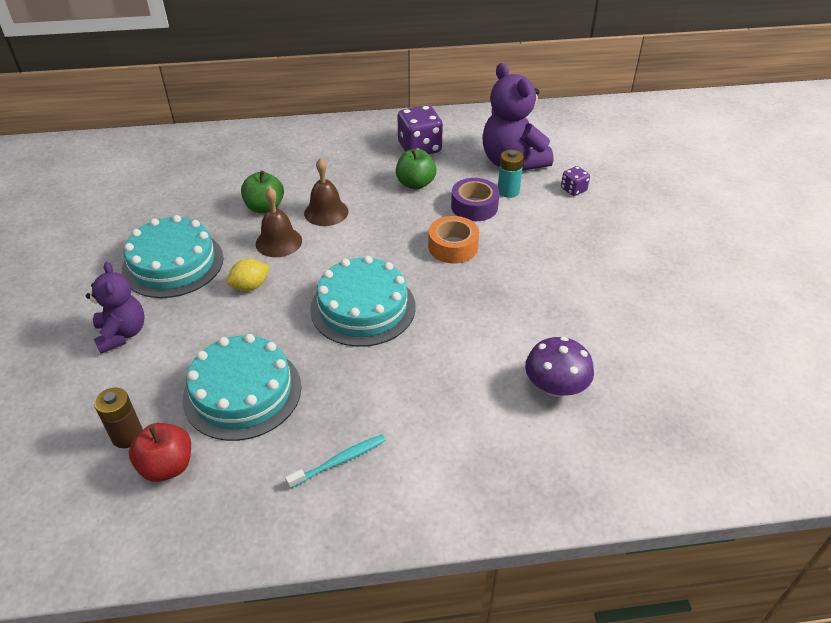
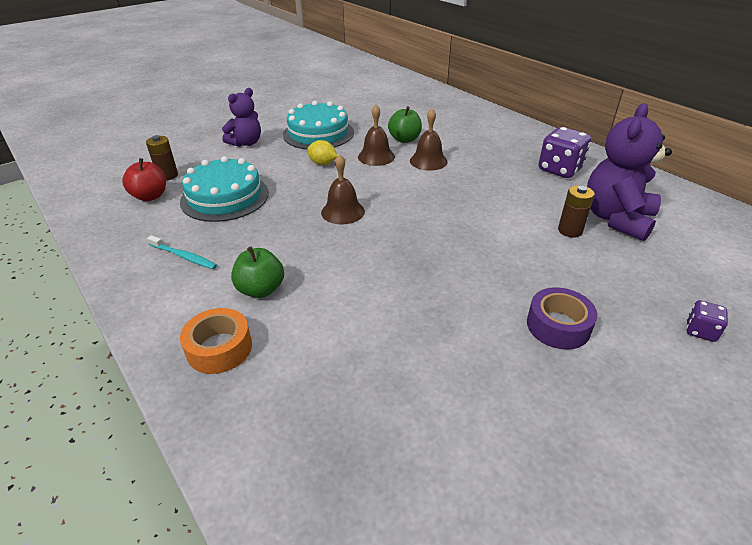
camera: 60 degrees right, 5 degrees down
turquoise cake [310,256,416,347] -> brown bell [321,154,365,224]
green apple [396,148,436,190] -> green apple moved to [231,247,284,298]
orange tape [428,216,479,264] -> orange tape moved to [180,308,252,374]
purple tape [451,178,499,221] -> purple tape moved to [527,287,597,350]
turquoise battery [498,150,524,198] -> brown battery [558,185,595,238]
purple mushroom [525,337,594,397] -> none
purple dice [561,166,590,196] -> purple dice moved to [686,300,728,342]

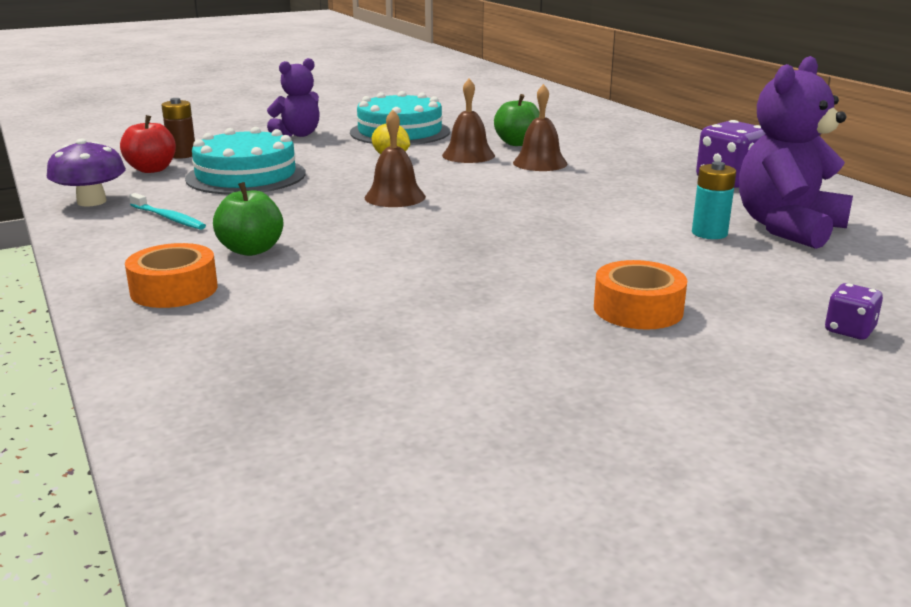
camera: 10 degrees right, 15 degrees down
purple tape [527,287,597,350] -> orange tape [594,260,687,330]
brown battery [558,185,595,238] -> turquoise battery [692,161,736,239]
none -> purple mushroom [47,139,126,207]

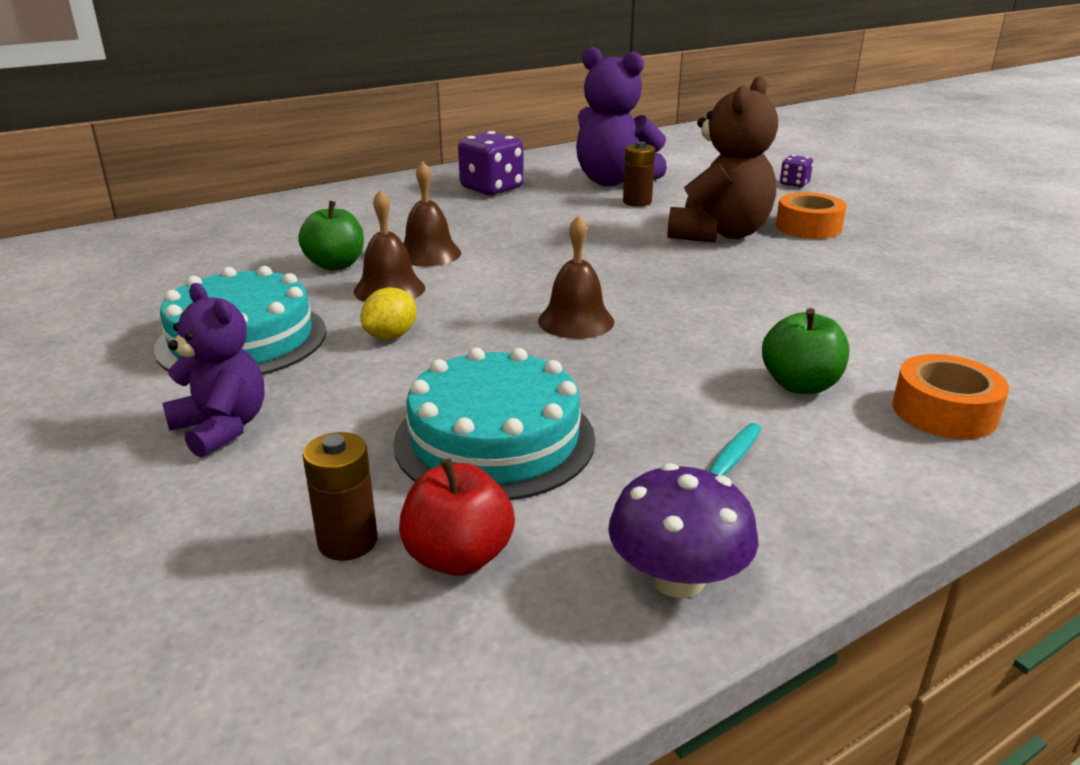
camera: 95 degrees left, 5 degrees up
turquoise battery [692,161,736,239] -> brown battery [623,141,655,207]
none -> brown teddy bear [667,76,778,243]

